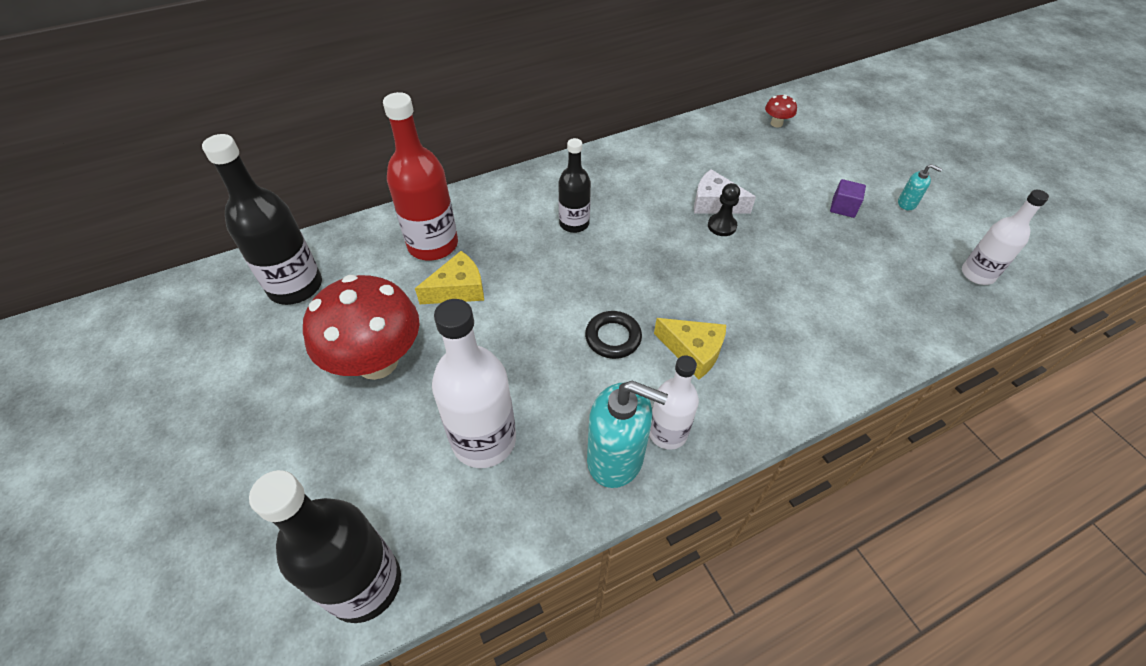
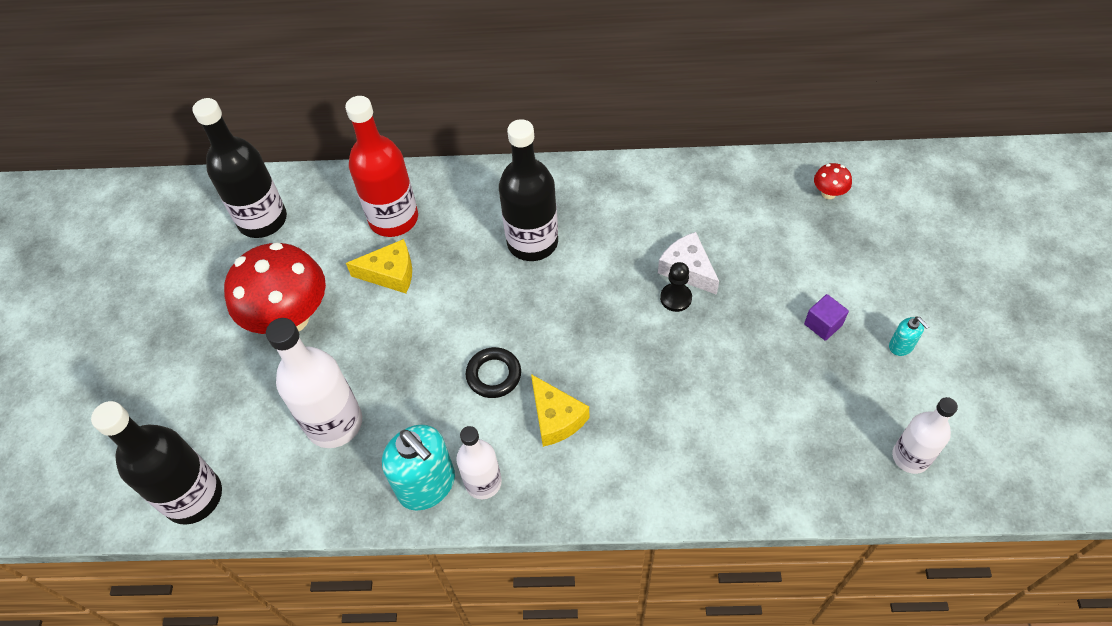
camera: 30 degrees right, 5 degrees up
black bottle [558,138,591,233] -> black bottle [499,119,558,261], size x1.63

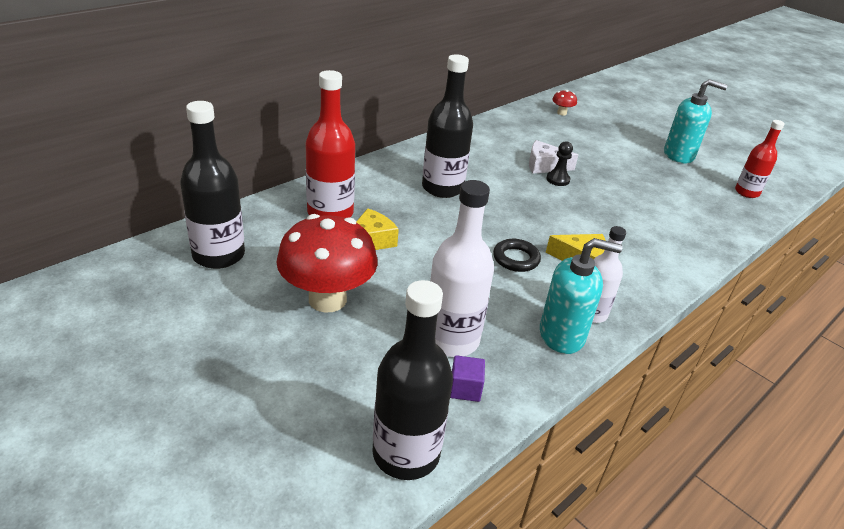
camera: 50 degrees left, 20 degrees down
purple cube [804,294,849,341] -> purple cube moved to [450,355,485,402]
turquoise soap dispenser [889,316,930,356] -> turquoise soap dispenser [664,79,728,163], size x2.14
white bottle [892,397,958,474] -> red bottle [735,120,785,198]

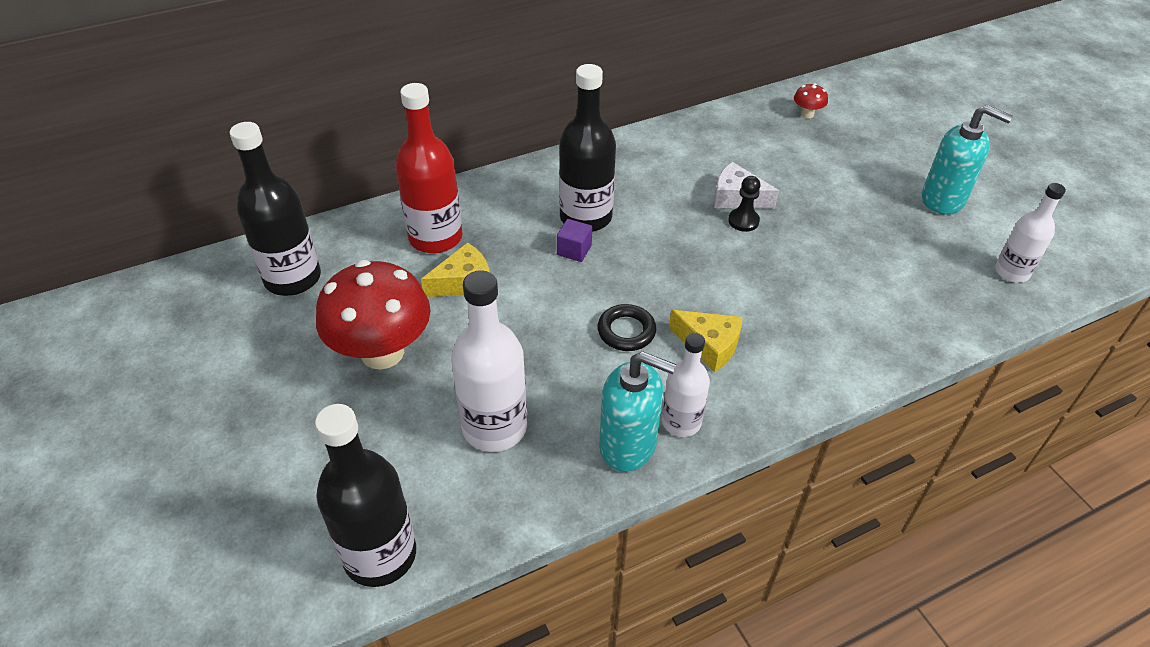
camera: 20 degrees right, 10 degrees up
purple cube [450,355,485,402] -> purple cube moved to [557,219,592,262]
red bottle [735,120,785,198] -> white bottle [995,183,1066,283]

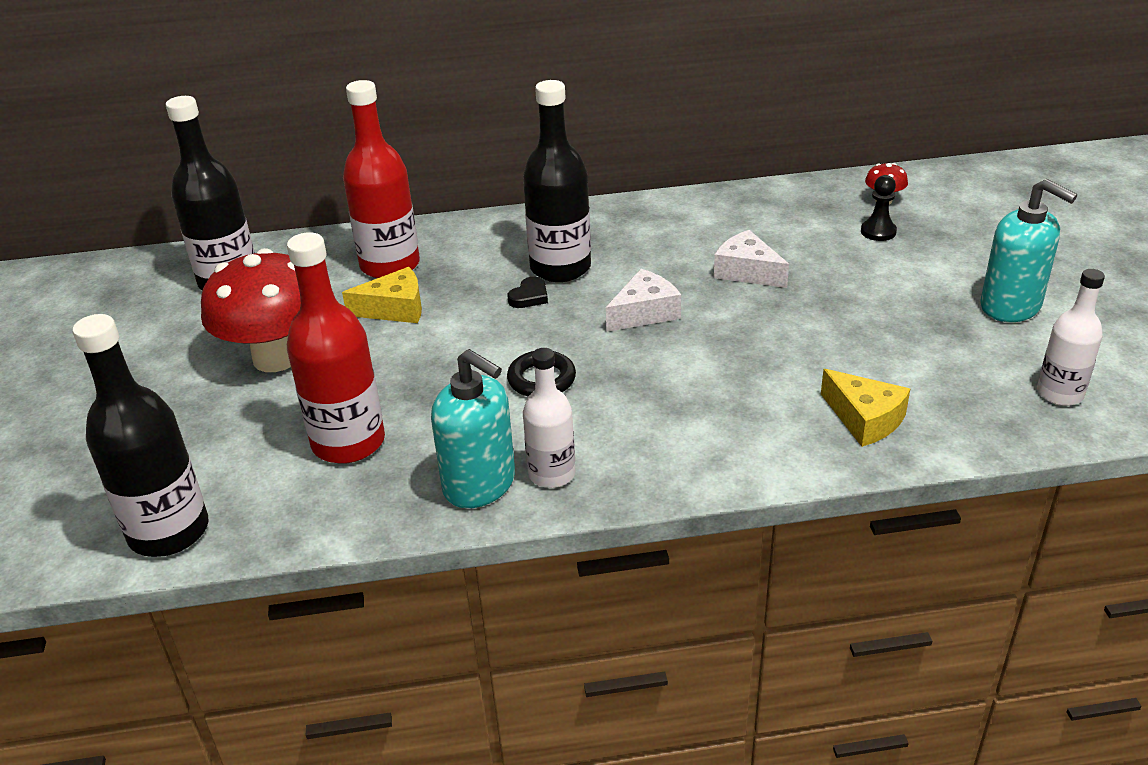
camera: 20 degrees right, 10 degrees down
white bottle [451,270,527,452] -> red bottle [287,232,385,464]
purple cube [557,219,592,262] -> black heart [508,277,548,308]
yellow cheese [669,310,743,372] -> yellow cheese moved to [821,369,910,447]
black pawn [728,176,761,232] -> black pawn moved to [861,175,897,241]
none -> white cheese [606,269,681,332]

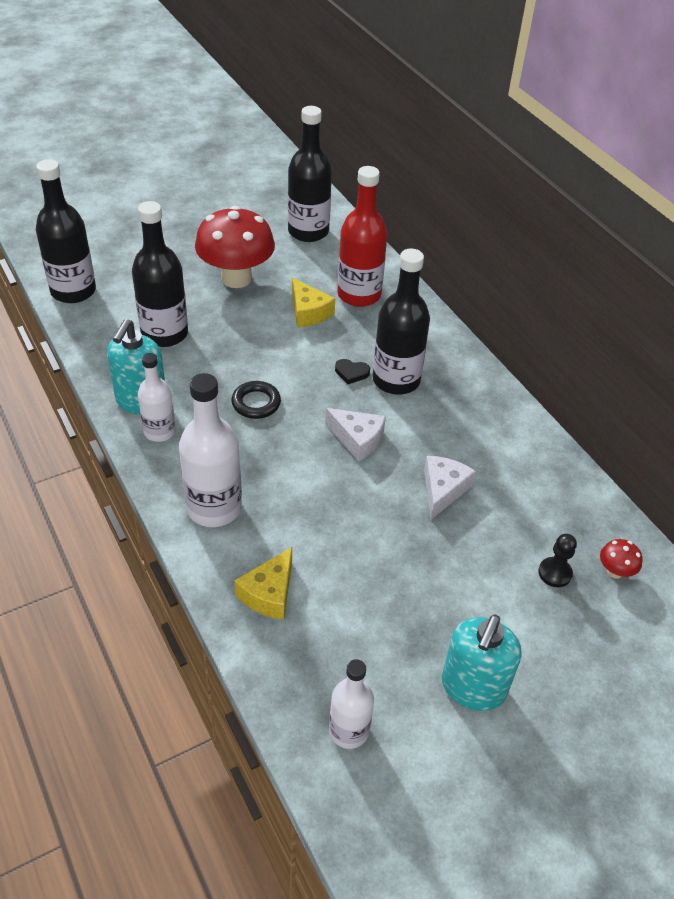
camera: 65 degrees right, 10 degrees up
red bottle [287,232,385,464] -> black bottle [132,201,188,347]
none -> white bottle [179,373,242,527]

